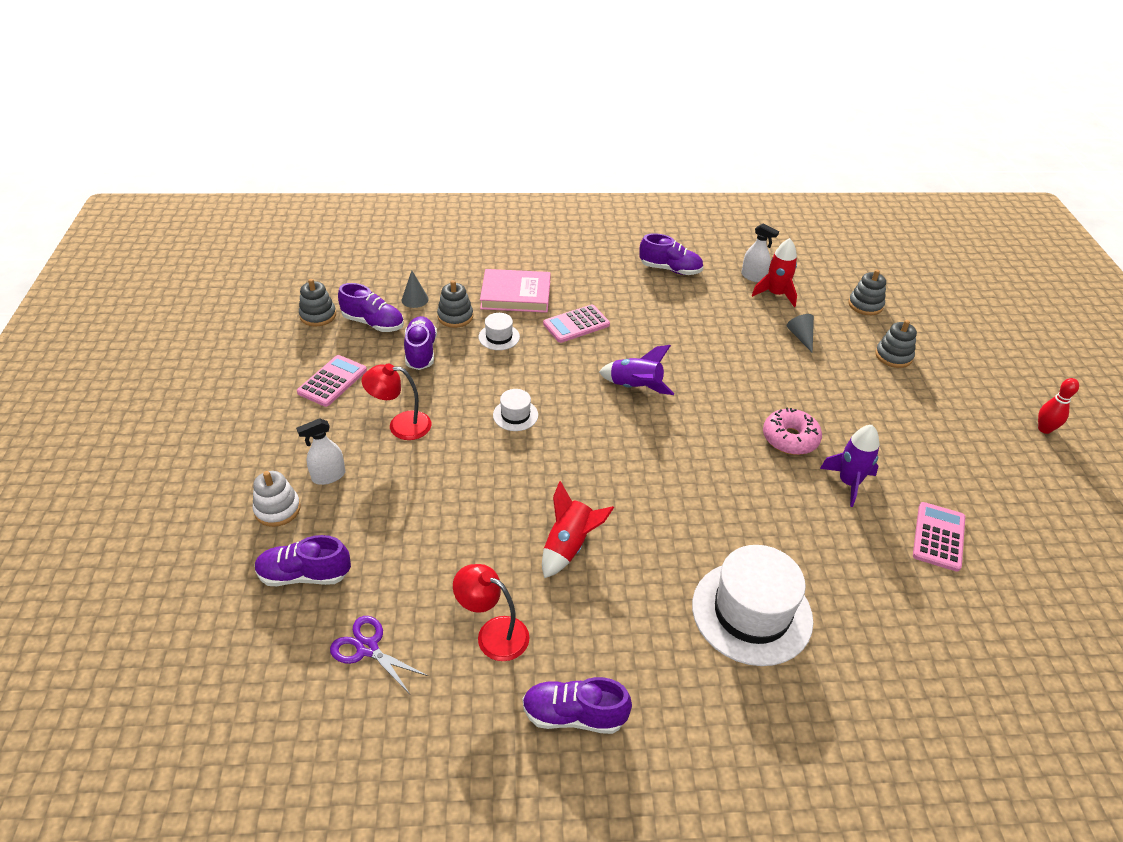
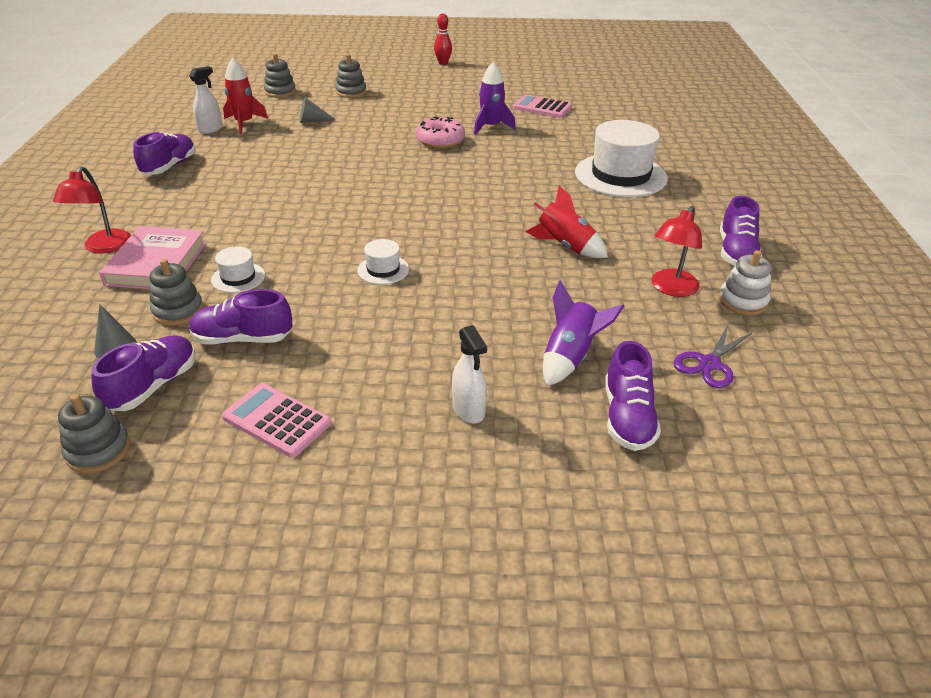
camera: 85 degrees left, 5 degrees down
white stacking toy [253,471,301,527] -> white stacking toy moved to [719,250,771,315]
red lamp [361,363,431,440] -> red lamp moved to [53,167,131,253]
pink calculator [543,304,610,343] -> none
purple rocket [599,345,674,395] -> purple rocket moved to [543,280,624,386]

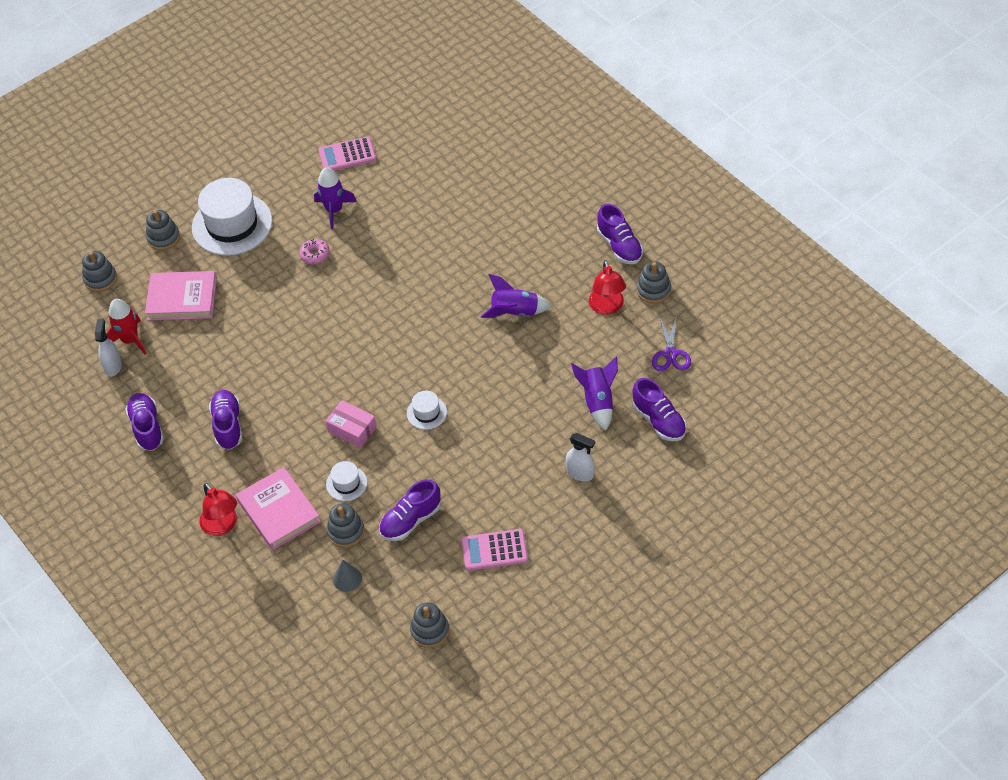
camera: 35 degrees left, 15 degrees up
purple shoe [91,335,195,411] -> purple shoe moved to [209,390,242,450]
grey cone [299,97,336,123] -> pink book [145,271,217,321]
pink donut [416,117,465,148] -> pink donut [299,239,330,265], size x0.64
red bowling pin [434,14,452,65] -> none
red rocket [525,185,608,258] -> purple rocket [481,274,551,318]
white hat [575,120,668,197] -> white hat moved to [192,178,272,255]
white stacking toy [719,250,771,315] -> grey stacking toy [637,261,671,304]
none -> pink box [325,400,377,448]

